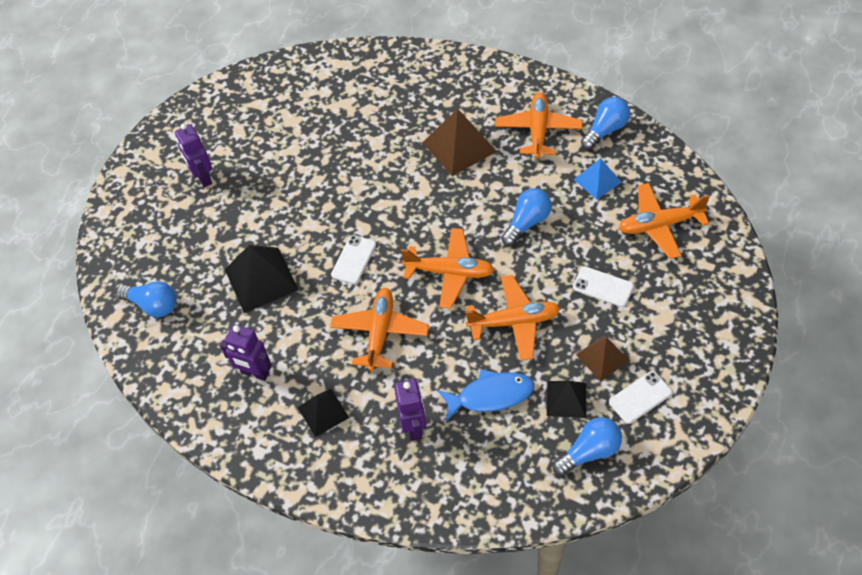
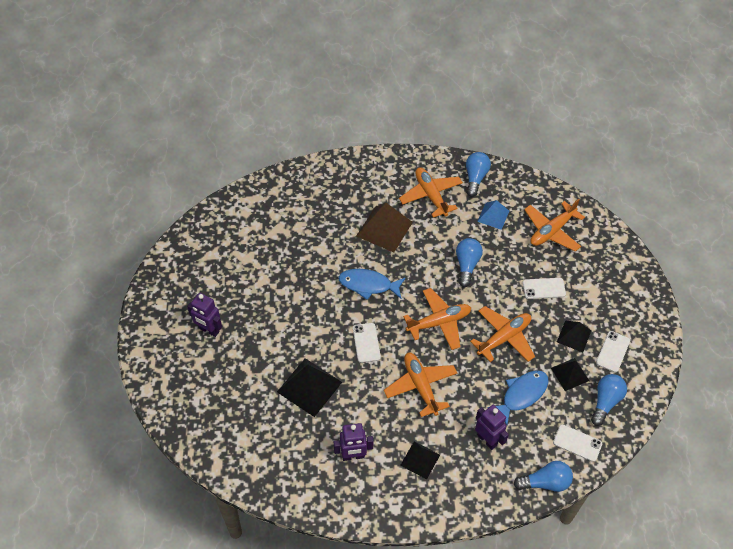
camera: 35 degrees left, 0 degrees up
blue light bulb [116,281,176,318] -> blue light bulb moved to [514,461,573,492]
brown pyramid [576,335,630,381] -> black pyramid [557,321,591,352]
none -> blue fish [339,269,406,300]
none -> white phone [553,424,602,462]

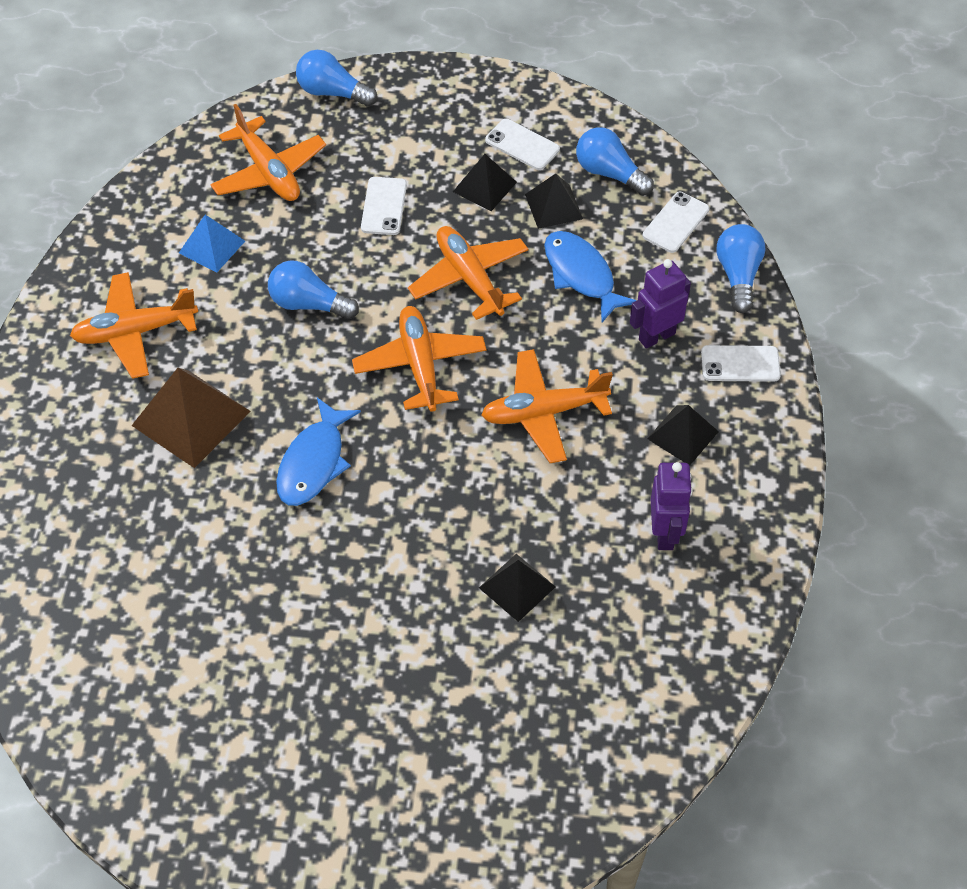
camera: 80 degrees left, 0 degrees up
purple robot [187,293,222,337] -> none
black pyramid [277,358,342,417] -> black pyramid [479,554,556,622], size x0.61
white phone [353,323,381,363] -> white phone moved to [701,345,781,382]
blue light bulb [466,152,491,197] -> blue light bulb moved to [296,50,377,107]

